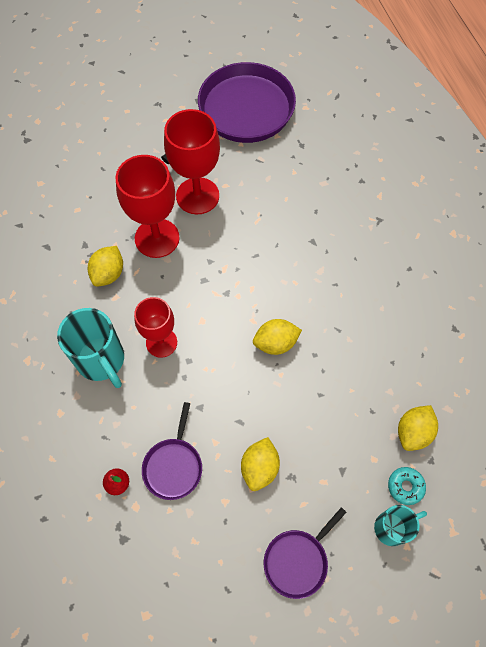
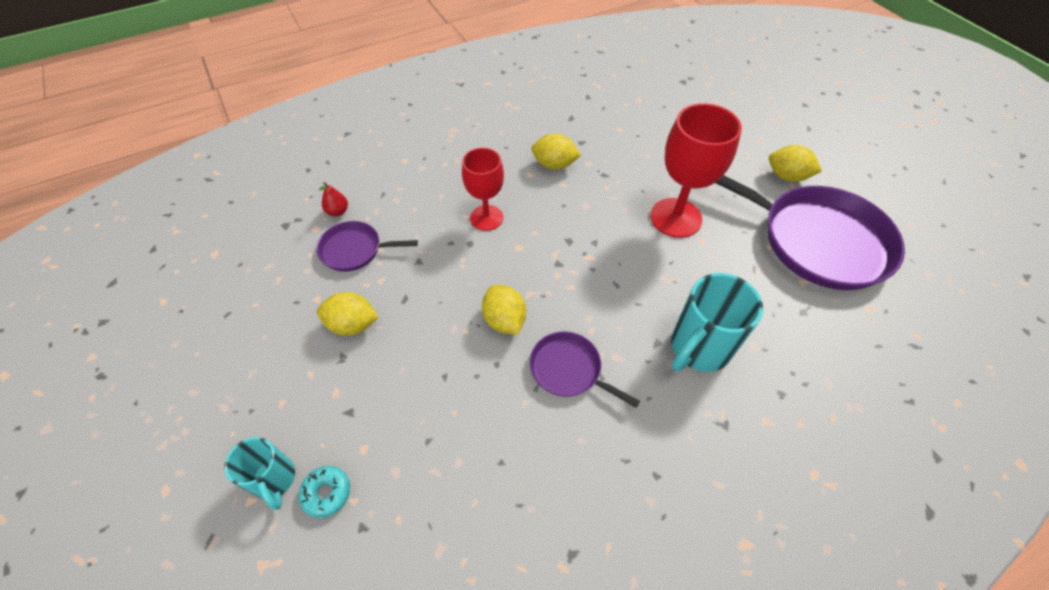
camera: 80 degrees right, 10 degrees down
turquoise mug [57,308,124,388] -> turquoise mug moved to [671,273,763,372]
red goblet [116,155,180,258] -> none
purple pan [264,507,347,599] -> purple pan moved to [530,332,640,408]
yellow lemon [398,405,438,451] -> yellow lemon moved to [769,145,822,182]

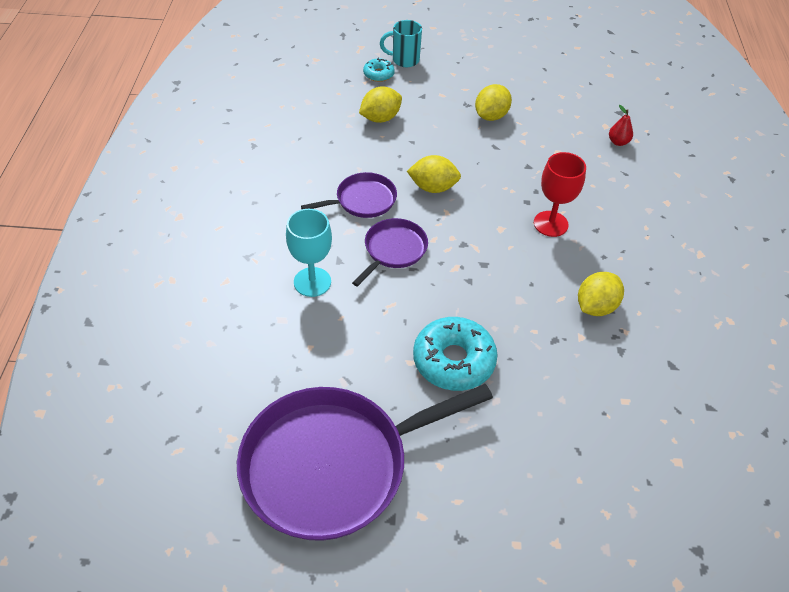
camera: 120 degrees right, 5 degrees down
purple pan [316,221,418,272] -> purple pan moved to [352,218,428,287]
red goblet [650,103,742,238] -> turquoise donut [413,317,498,391]
turquoise mug [671,273,763,372] -> turquoise goblet [286,209,332,297]
yellow lemon [769,145,822,182] -> yellow lemon moved to [359,86,402,123]

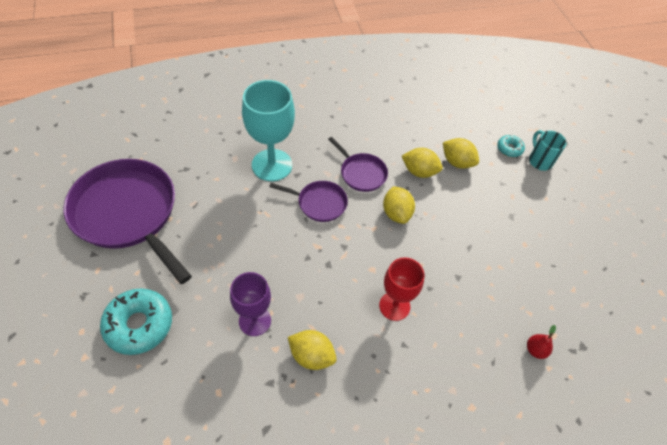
camera: 70 degrees right, 5 degrees up
turquoise goblet [286,209,332,297] -> turquoise goblet [242,80,295,181], size x1.53
turquoise donut [413,317,498,391] -> turquoise donut moved to [100,288,172,355]
yellow lemon [475,84,512,121] -> yellow lemon moved to [402,148,443,178]
none -> purple goblet [230,272,271,336]

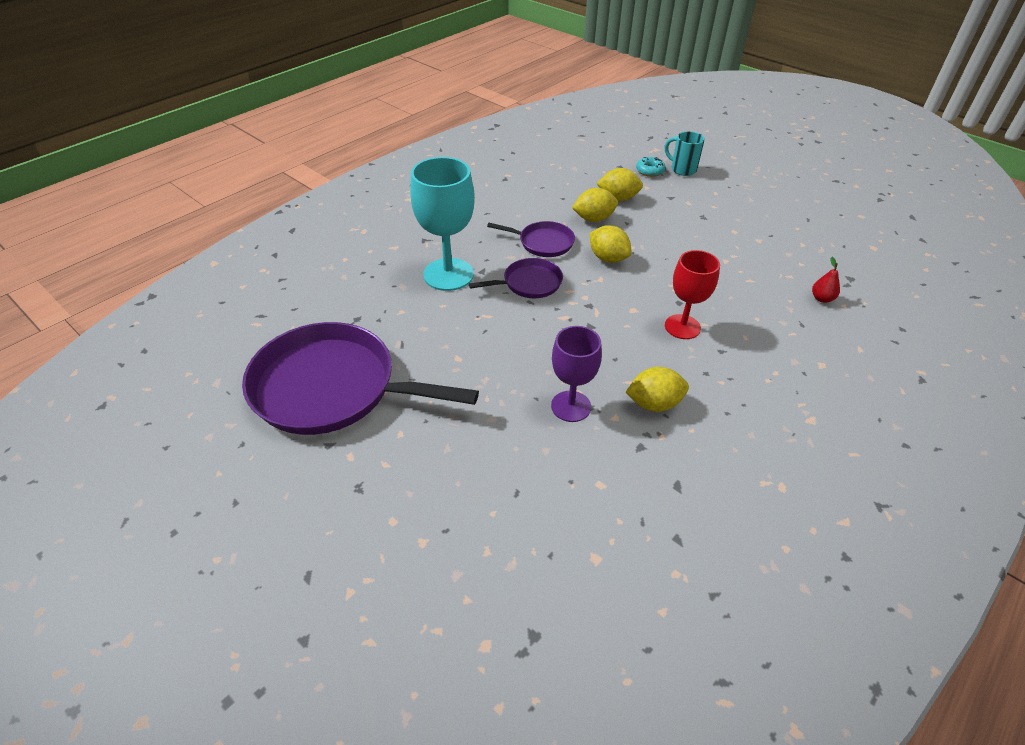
camera: 30 degrees left, 10 degrees down
turquoise donut [100,288,172,355] -> none

